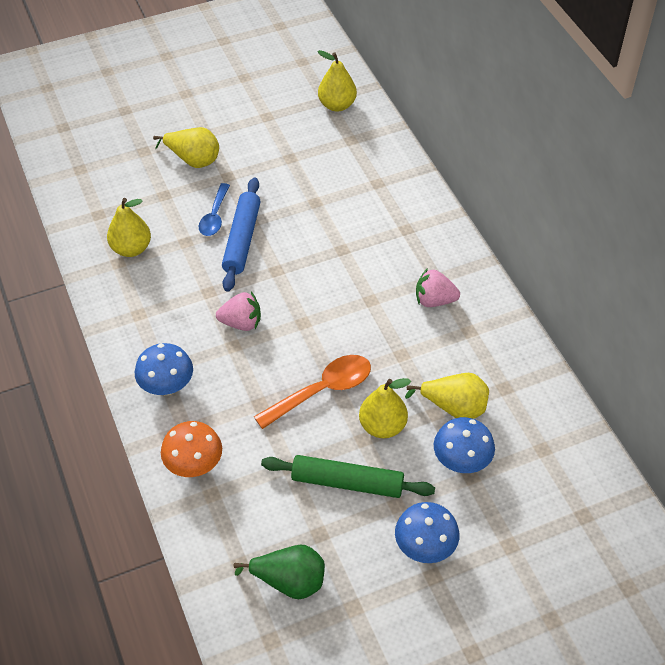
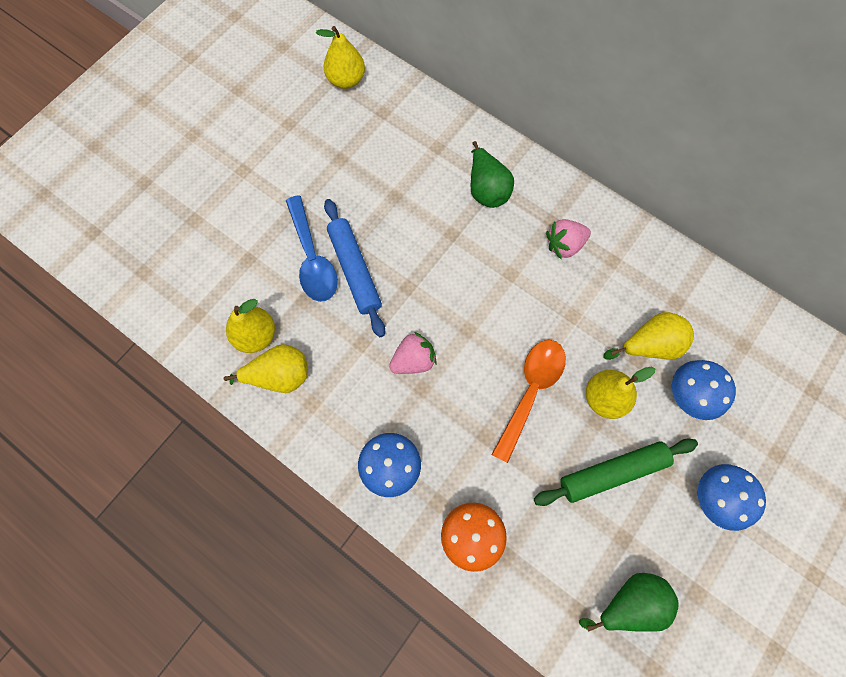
camera: 30 degrees left, 20 degrees up
yellow pear [153,127,219,168] -> yellow pear moved to [224,344,308,393]
blue spoon [198,183,230,236] -> blue spoon [286,195,338,302], size x1.53
none -> green pear [471,141,514,208]

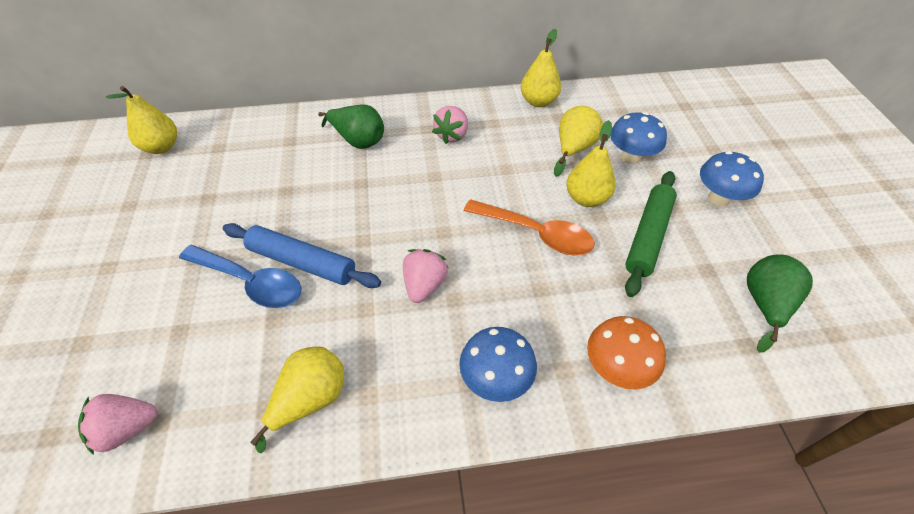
camera: 45 degrees left, 20 degrees down
yellow pear [226,299,275,353] -> yellow pear moved to [521,29,561,107]
orange spoon [491,340,566,463] -> orange spoon turned 135 degrees clockwise [463,199,595,256]
none -> pink strawberry [78,394,157,455]

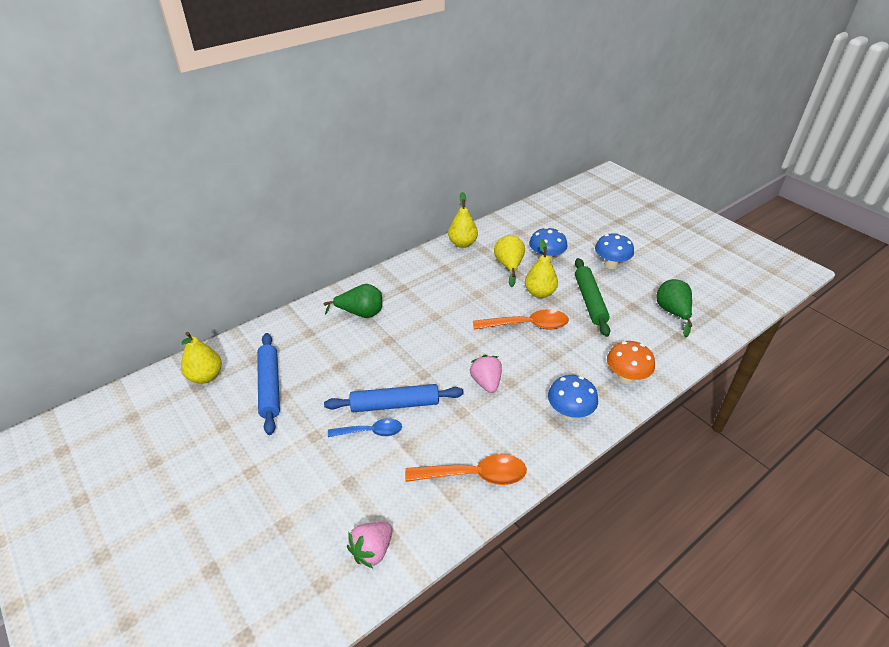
camera: 30 degrees left, 10 degrees down
blue spoon [179,245,301,308] -> blue spoon [328,419,402,437], size x0.65
yellow pear [251,346,344,453] -> orange spoon [405,454,527,485]
pink strawberry [432,106,468,144] -> none
none -> blue rolling pin [257,333,280,435]

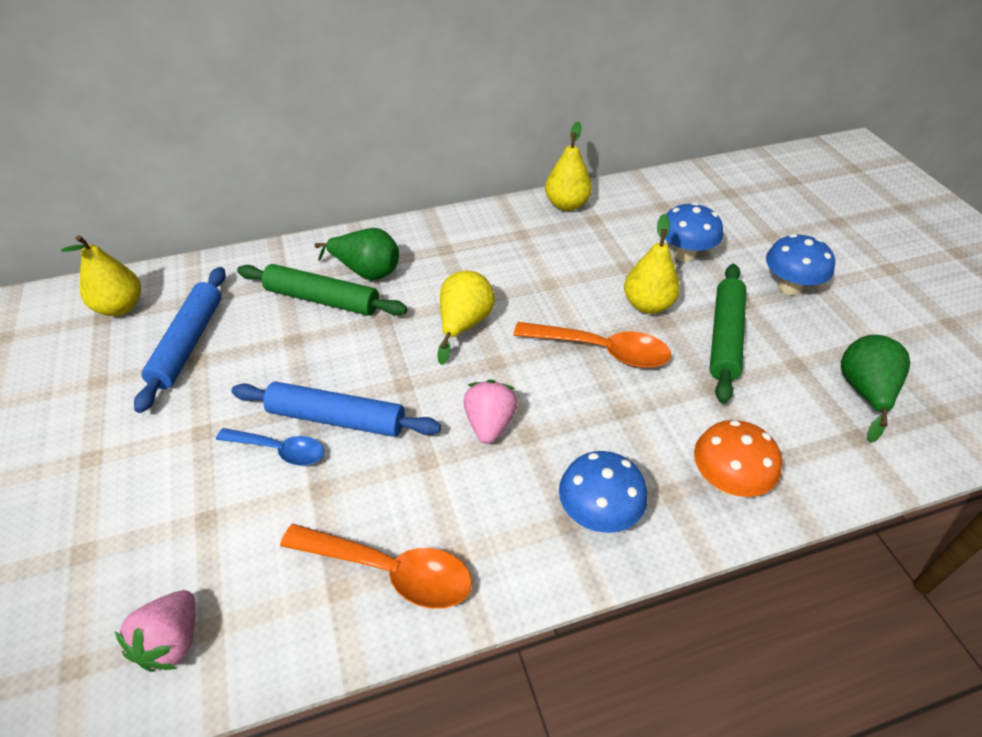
camera: 20 degrees right, 5 degrees up
pink strawberry [347,522,392,568] -> pink strawberry turned 45 degrees counterclockwise [115,590,195,672]
yellow pear [494,235,525,287] -> yellow pear moved to [437,271,495,365]
none -> green rolling pin [237,264,407,316]

